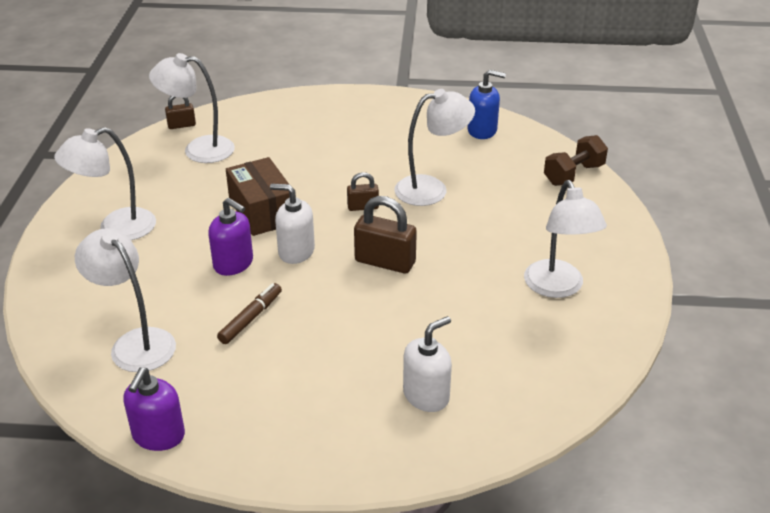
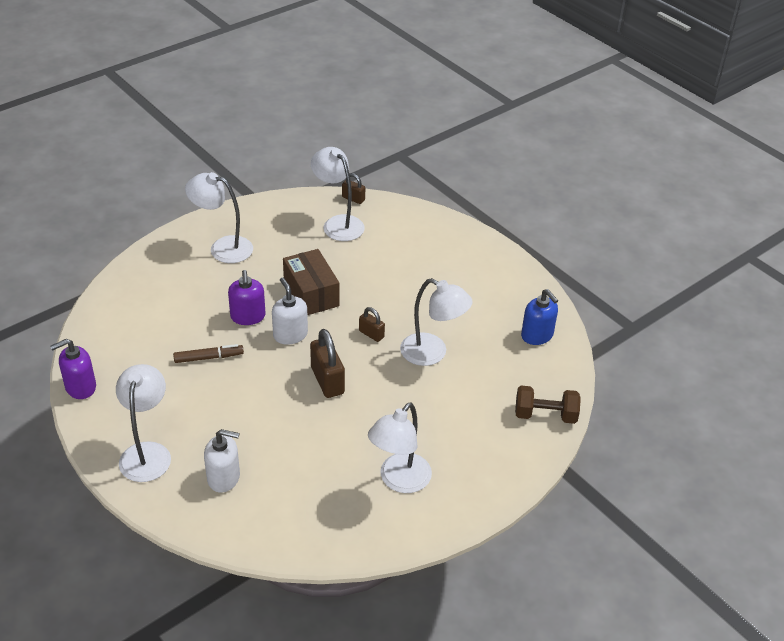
camera: 45 degrees right, 5 degrees up
white lamp [75,228,176,372] -> white lamp moved to [116,364,171,482]
brown box [226,157,290,236] -> brown box turned 45 degrees counterclockwise [283,249,340,315]

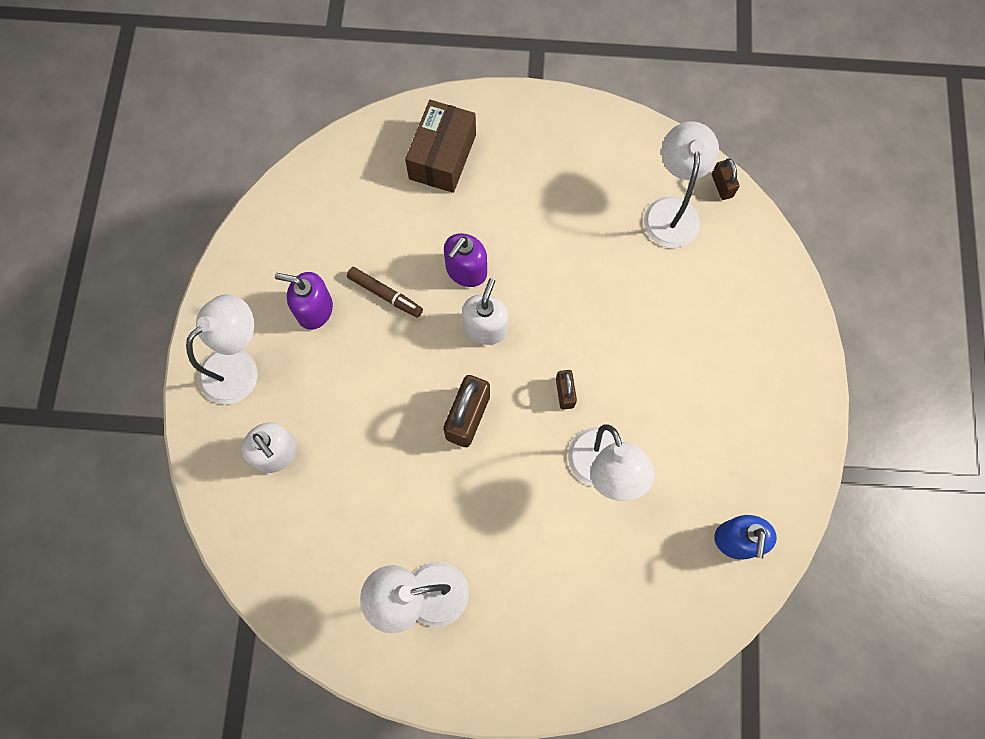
camera: 45 degrees right, 30 degrees up
purple soap dispenser [50,339,96,399] -> purple soap dispenser moved to [275,272,333,330]
white lamp [185,172,253,263] -> none
brown box [283,249,340,315] -> brown box moved to [405,100,476,193]
brown dumbbell [515,386,581,424] -> none

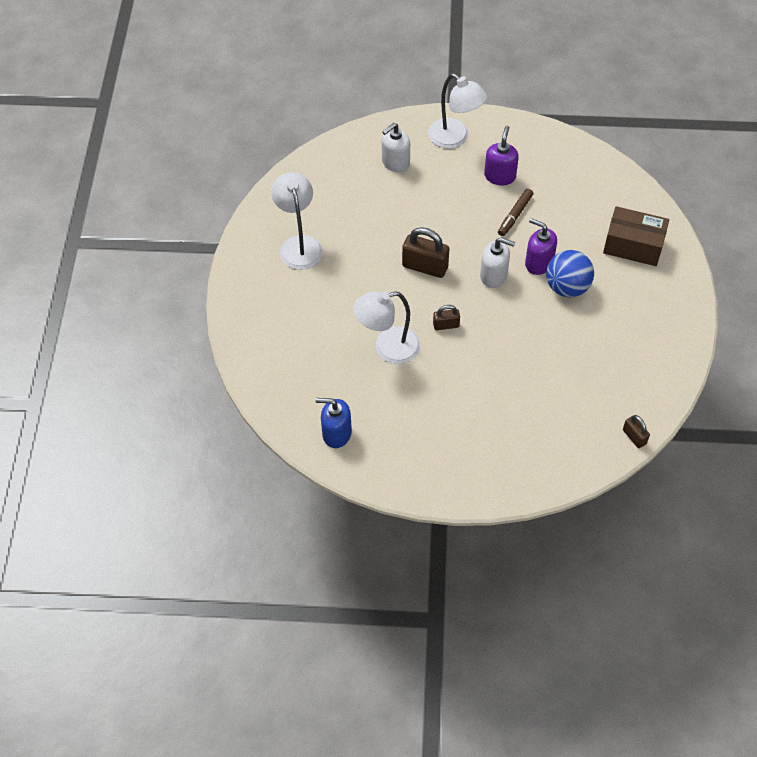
camera: 90 degrees right, 15 degrees down
white lamp [644,121,719,248] -> none
brown padlock [712,158,739,200] -> brown padlock turned 75 degrees clockwise [623,415,650,448]
none -> blue ball [546,250,594,297]

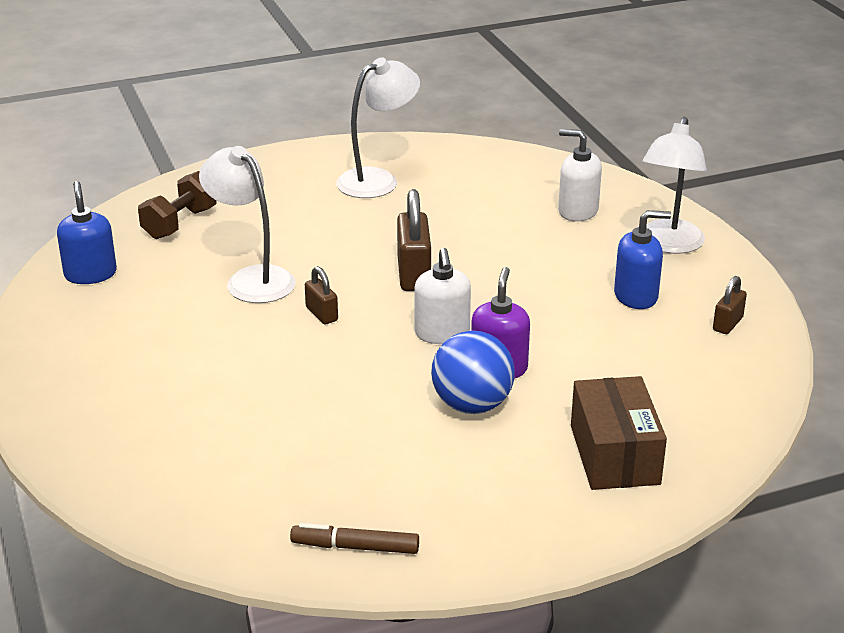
camera: 65 degrees right, 25 degrees down
purple soap dispenser [484,126,519,185] -> blue soap dispenser [614,210,671,309]
brown marker [498,189,533,236] -> brown marker moved to [290,523,419,554]
brown padlock [623,415,650,448] -> brown padlock moved to [713,276,747,334]
none -> brown dumbbell [138,171,216,239]

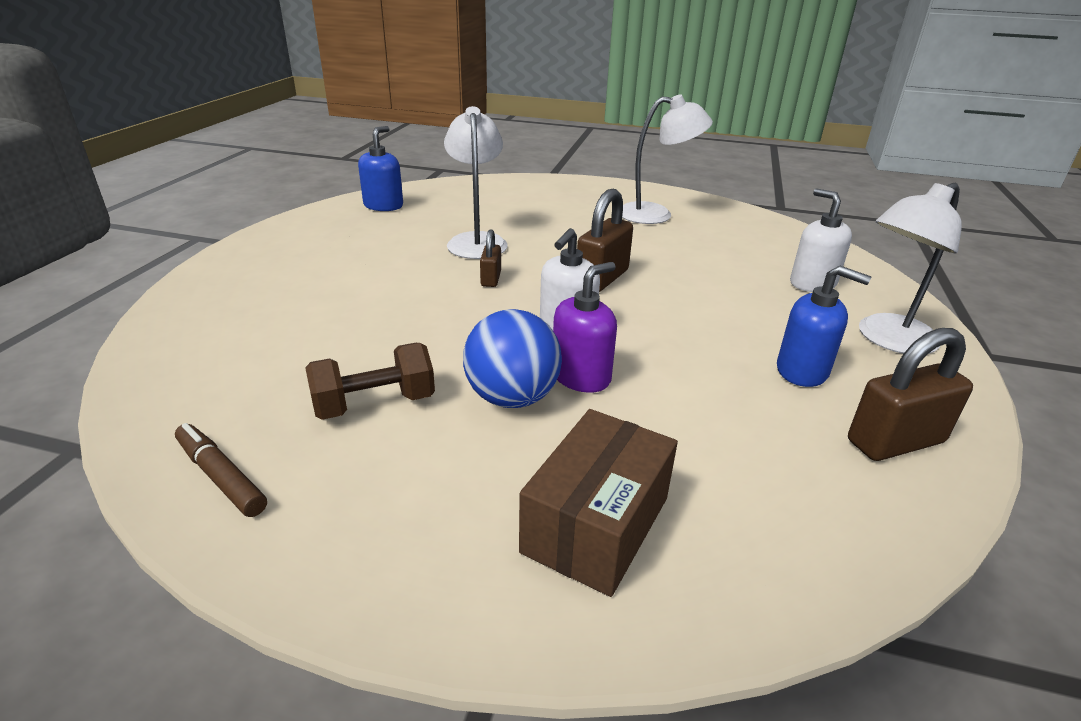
camera: 35 degrees right, 0 degrees up
brown dumbbell [138,171,216,239] -> brown dumbbell moved to [305,343,435,420]
brown padlock [713,276,747,334] -> brown padlock [848,328,973,461], size x1.79

